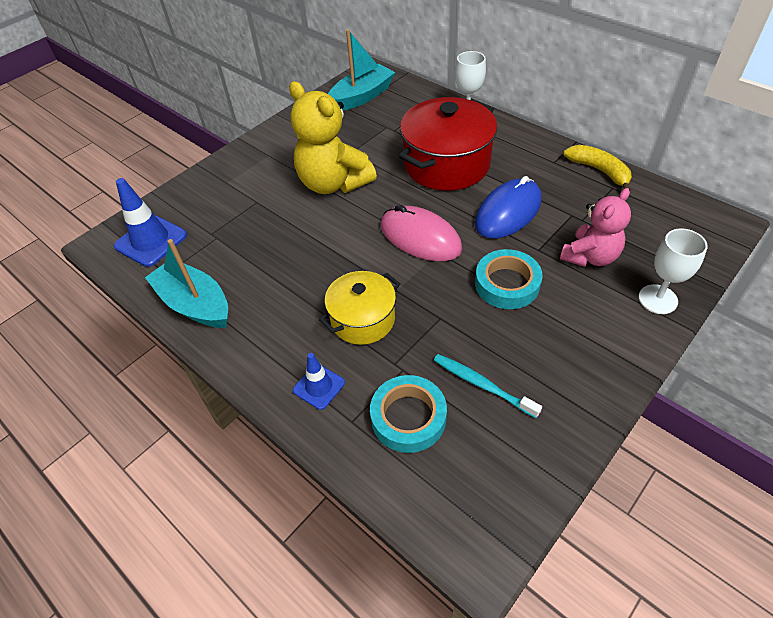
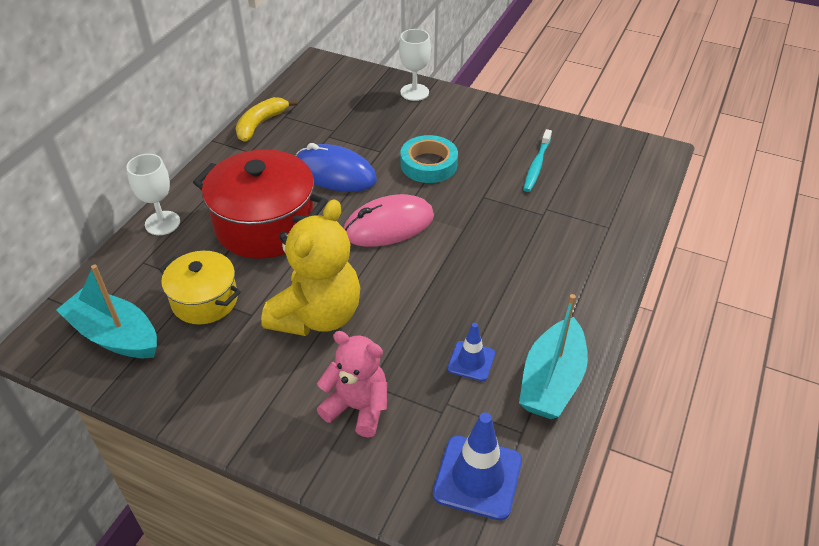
camera: 110 degrees left, 5 degrees down
blue traffic cone [293,353,345,410] -> blue traffic cone moved to [448,323,495,381]
yellow pot [319,271,400,345] -> yellow pot moved to [159,251,241,324]
turquoise tape [370,375,447,453] -> none
pink mouse [381,205,462,261] -> pink mouse turned 45 degrees clockwise [344,194,434,247]
pink teddy bear [560,188,631,267] -> pink teddy bear moved to [317,331,387,437]

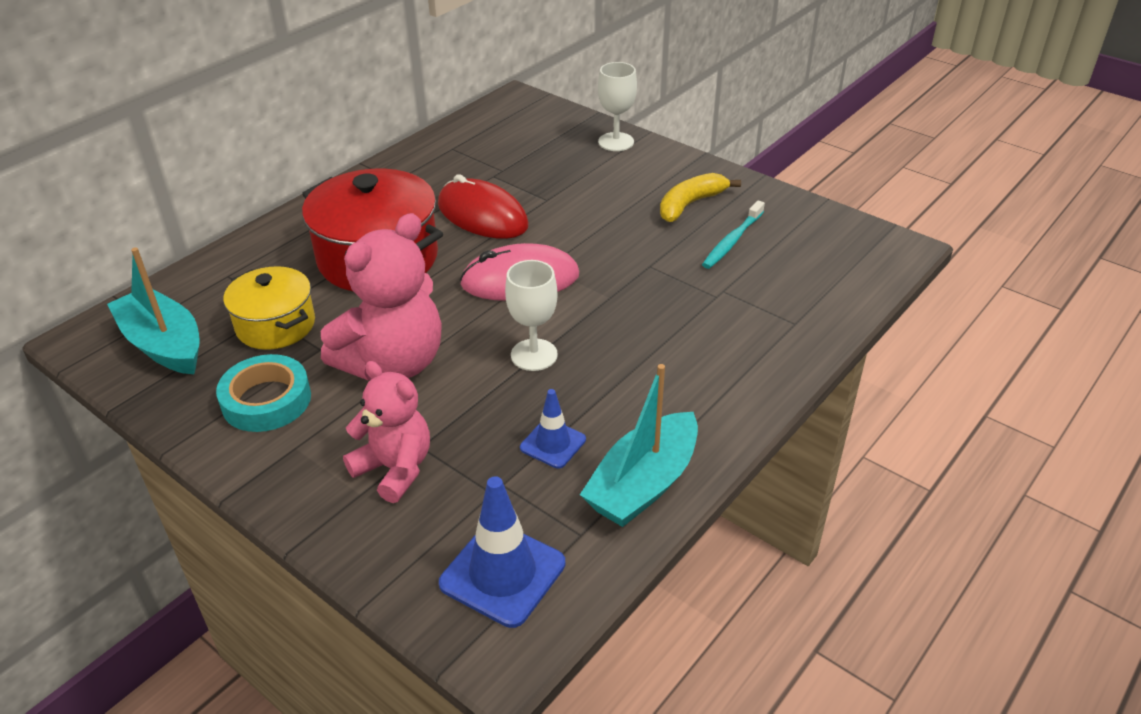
camera: 15 degrees right, 5 degrees down
white goblet [126,154,180,235] -> white goblet moved to [505,260,558,371]
yellow banana [236,97,298,142] -> yellow banana moved to [660,173,741,222]
yellow teddy bear [261,199,360,336] -> pink teddy bear [321,213,442,381]
blue mouse [296,143,377,192] -> red mouse [438,174,529,239]
turquoise tape [400,135,458,183] -> turquoise tape moved to [216,354,311,432]

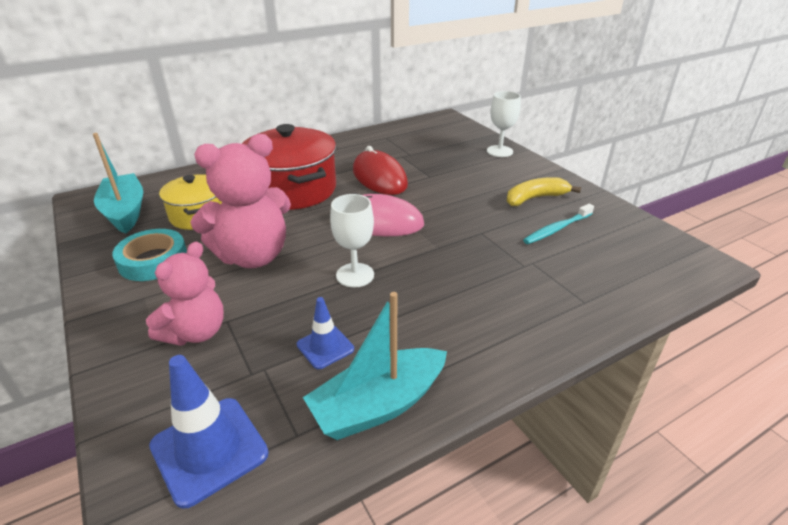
camera: 20 degrees right, 5 degrees down
pink teddy bear [343,361,430,503] -> pink teddy bear turned 60 degrees clockwise [146,241,224,346]

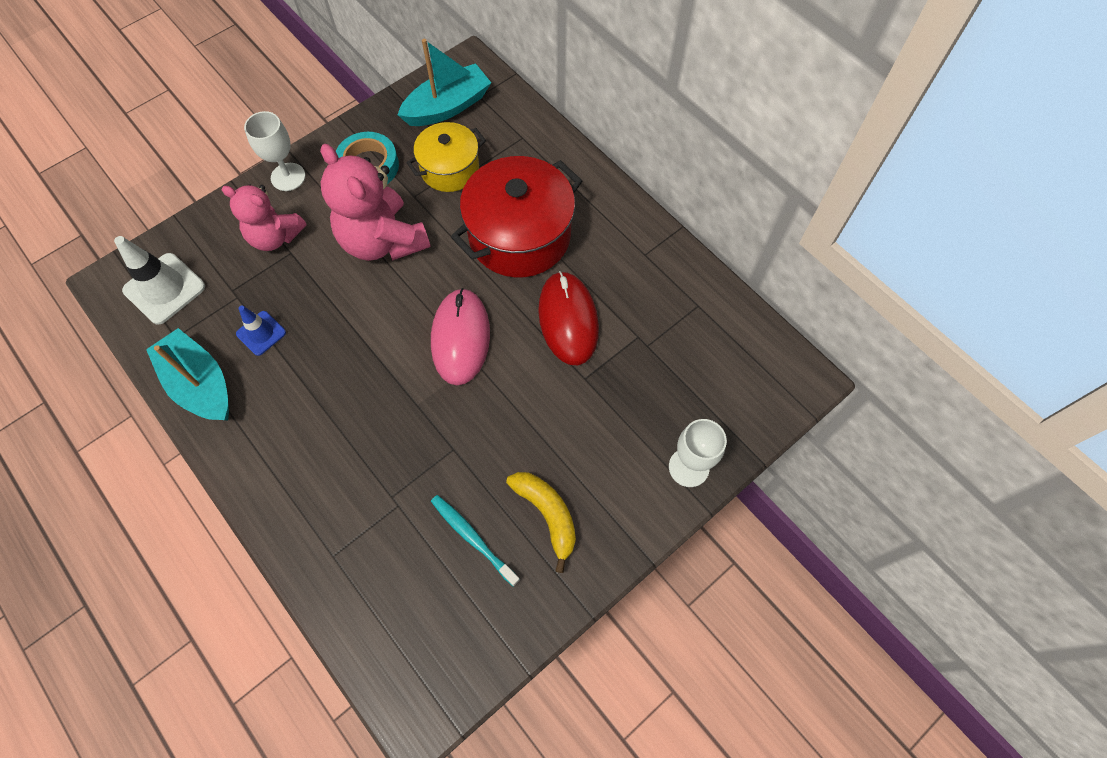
camera: 80 degrees right, 30 degrees up
blue traffic cone [149,355,269,509] -> white traffic cone [114,236,205,325]
white goblet [330,194,374,287] -> white goblet moved to [244,111,305,191]
red mouse [353,146,408,195] -> red mouse turned 60 degrees counterclockwise [538,271,599,365]

